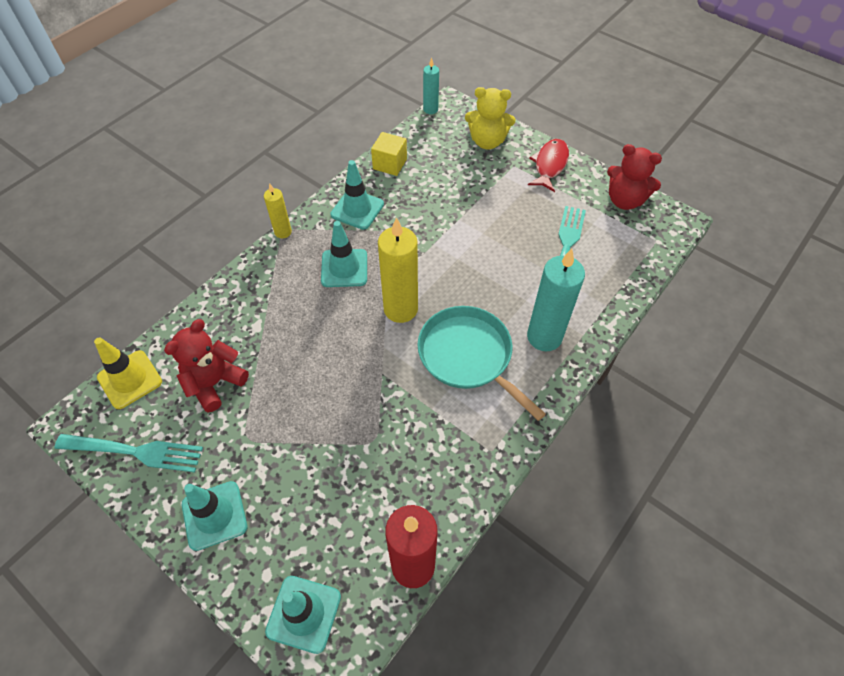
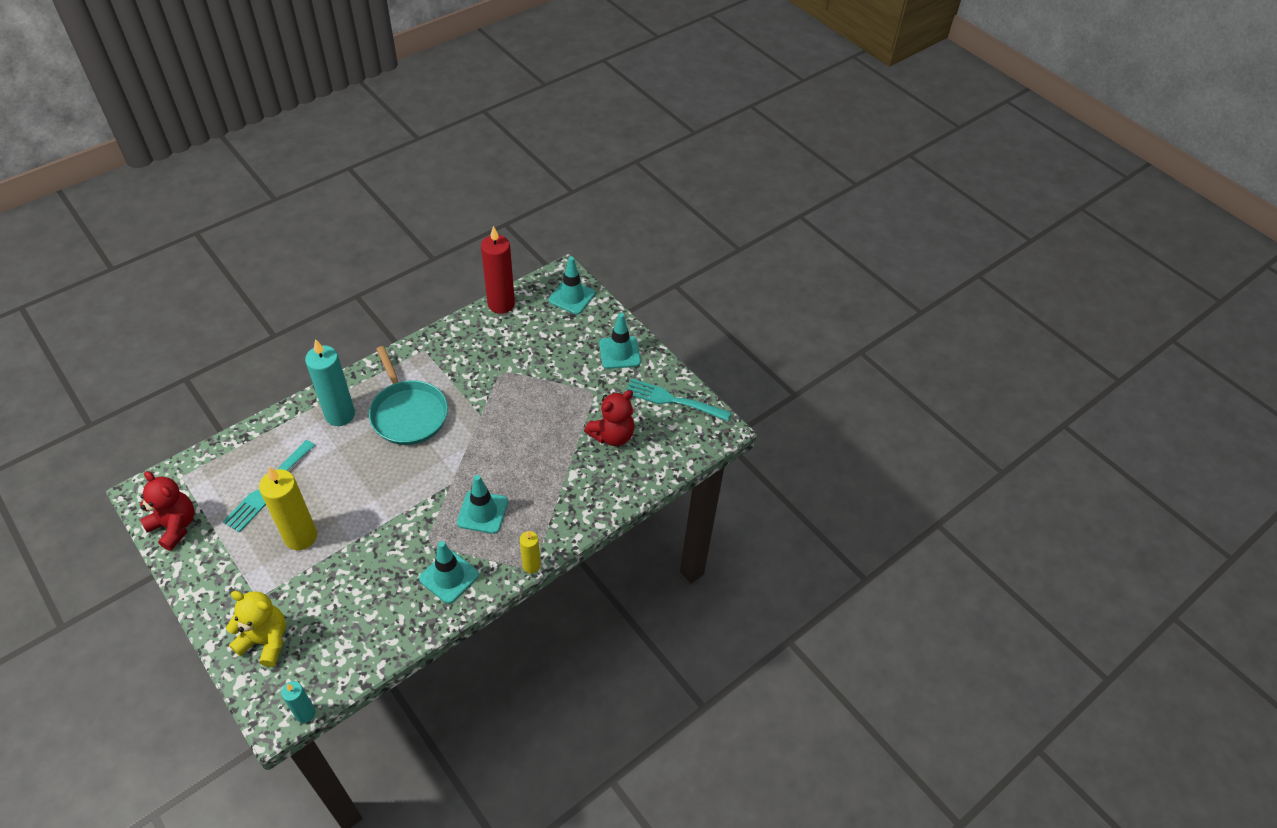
camera: 170 degrees left, 5 degrees down
yellow traffic cone [94,337,162,409] -> none
yellow cube [371,132,407,176] -> none
yellow candle [378,217,418,323] -> yellow candle moved to [259,467,317,550]
red fish [528,139,569,192] -> none

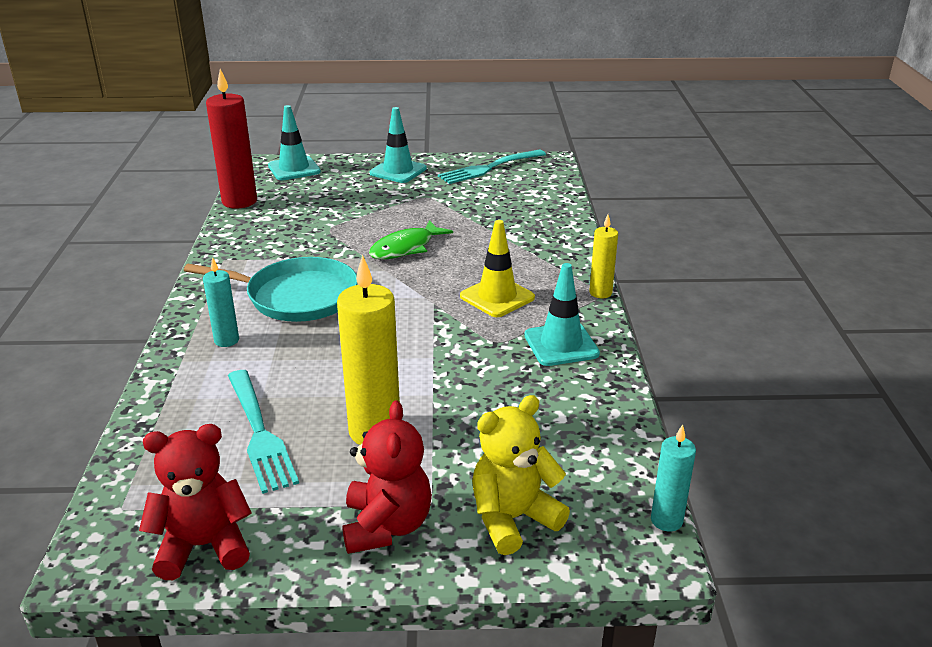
camera: 50 degrees left, 20 degrees down
turquoise candle [305,339,355,426] -> turquoise candle [203,257,239,347], size x0.55
turquoise traffic cone [457,475,508,534] -> yellow traffic cone [460,220,535,317]
red teddy bear [584,390,634,446] -> red teddy bear moved to [342,401,432,554]
none -> green fish [369,220,453,259]

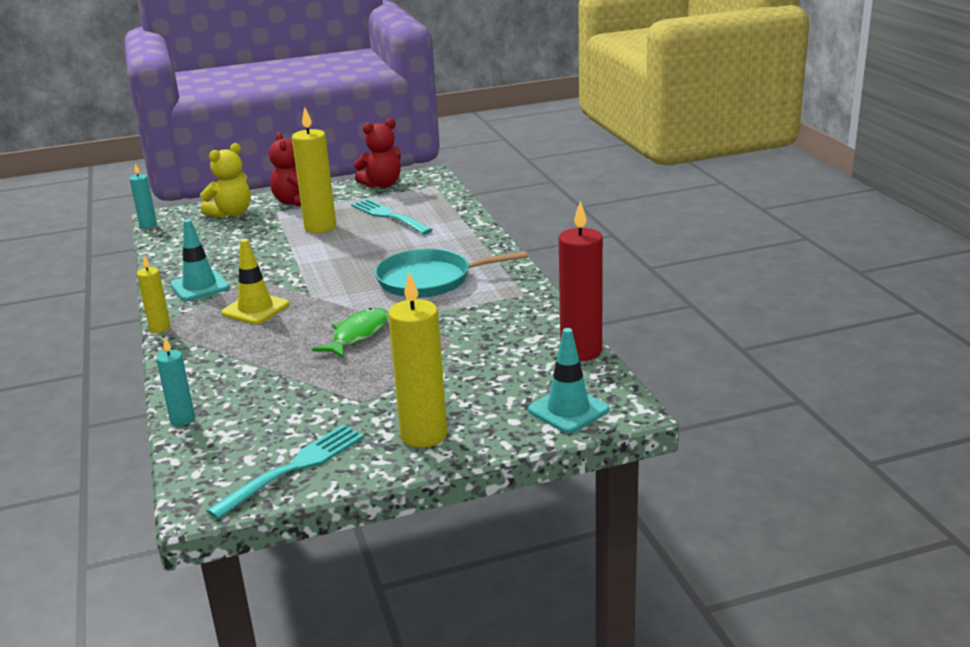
camera: 165 degrees right, 5 degrees down
turquoise candle [203,257,239,347] -> turquoise candle moved to [156,338,195,426]
turquoise traffic cone [370,107,427,183] -> yellow candle [388,272,447,448]

